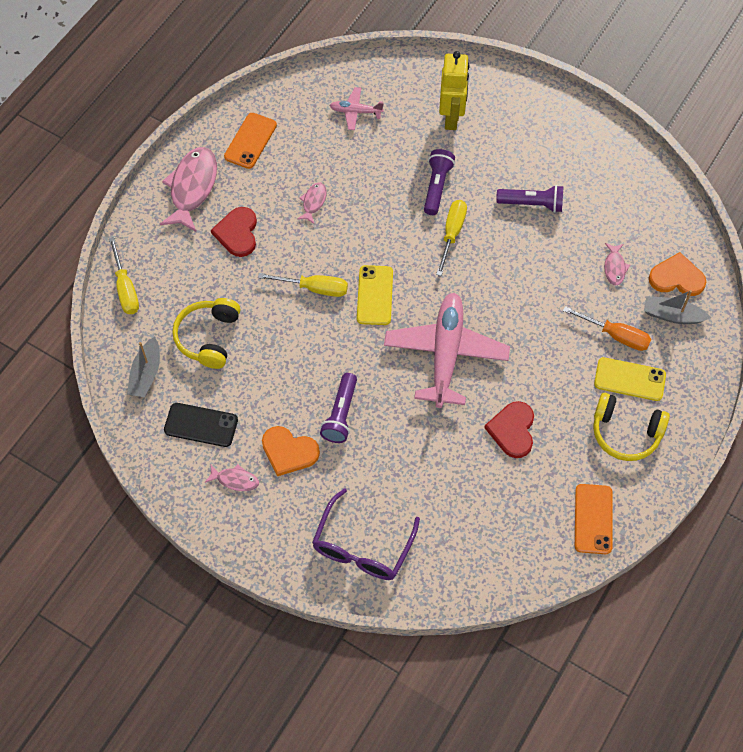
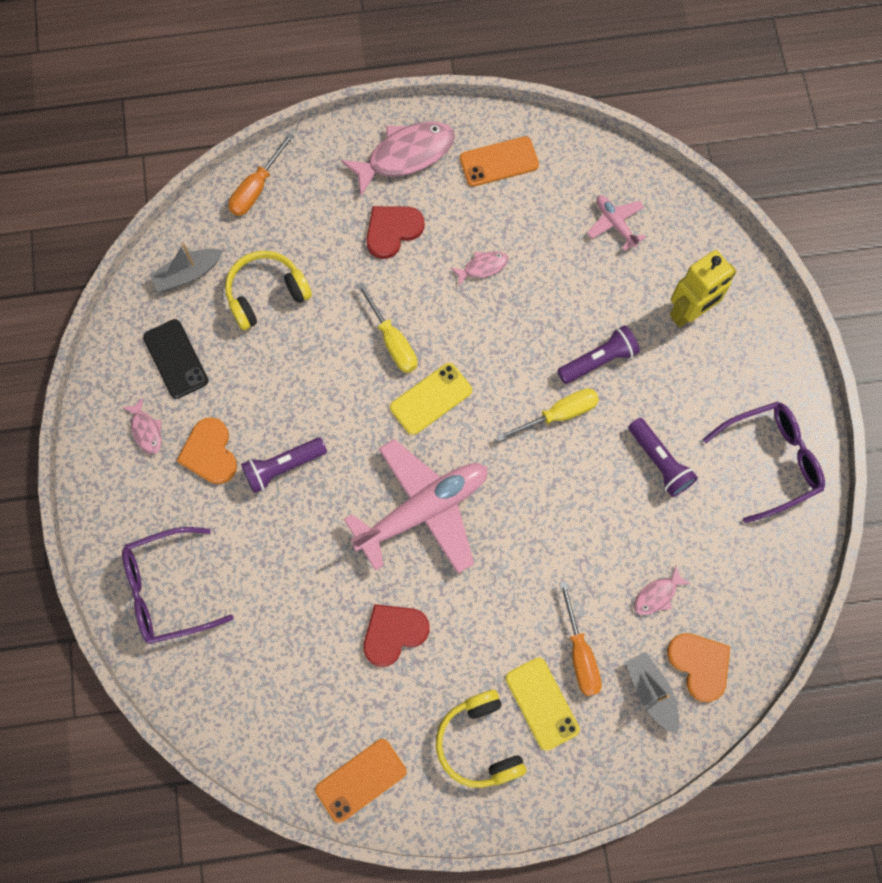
camera: 50 degrees right, 10 degrees up
yellow screwdriver [109,237,139,314] -> orange screwdriver [228,133,294,216]
none -> purple glasses [703,401,825,523]

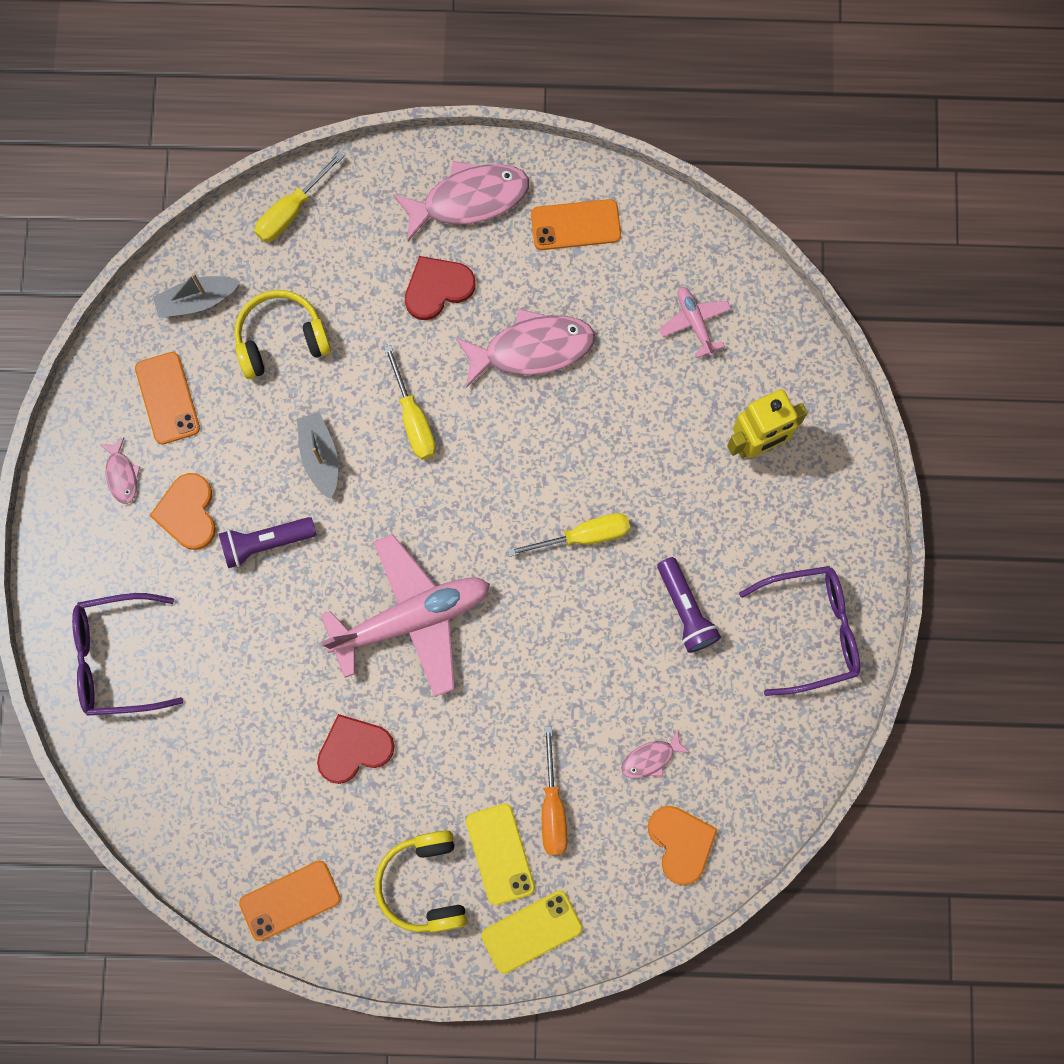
camera: 10 degrees right, 5 degrees up
black phone [143,319,208,399] -> orange phone [135,352,200,444]
orange screwdriver [228,133,294,216] -> yellow screwdriver [255,152,344,242]
yellow phone [390,363,472,435] -> yellow phone moved to [481,890,583,974]
pink fish [451,251,508,286] -> pink fish [456,308,595,388], size x2.05
purple flashlight [557,325,640,384] -> none
grey boat [626,652,679,734] -> grey boat moved to [297,413,338,499]

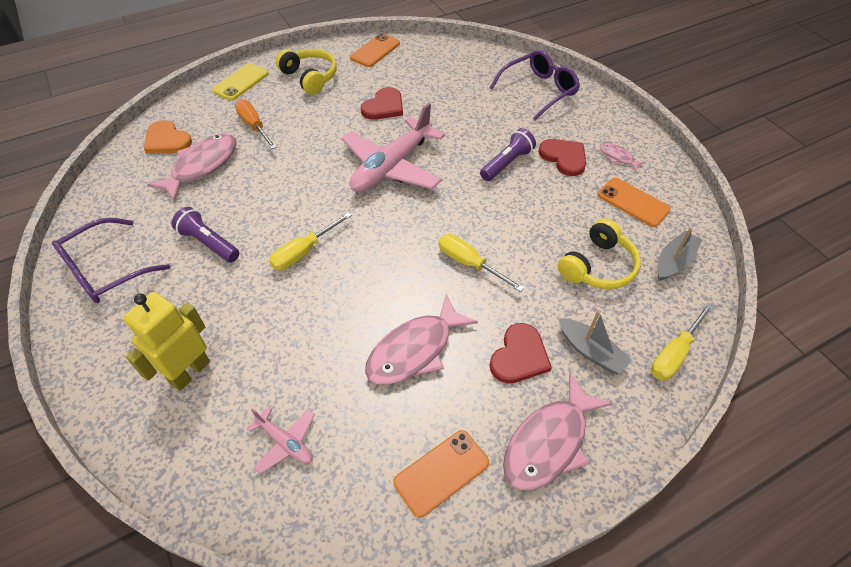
camera: 150 degrees right, 25 degrees down
orange heart [149,473,216,550] -> red heart [538,139,586,176]
yellow screwdriver [255,152,344,242] -> yellow screwdriver turned 150 degrees counterclockwise [651,303,714,380]
grey boat [297,413,338,499] -> grey boat moved to [558,310,632,374]
yellow phone [466,804,535,905] -> none
pink fish [621,730,690,778] -> pink fish [147,133,237,202], size x2.05

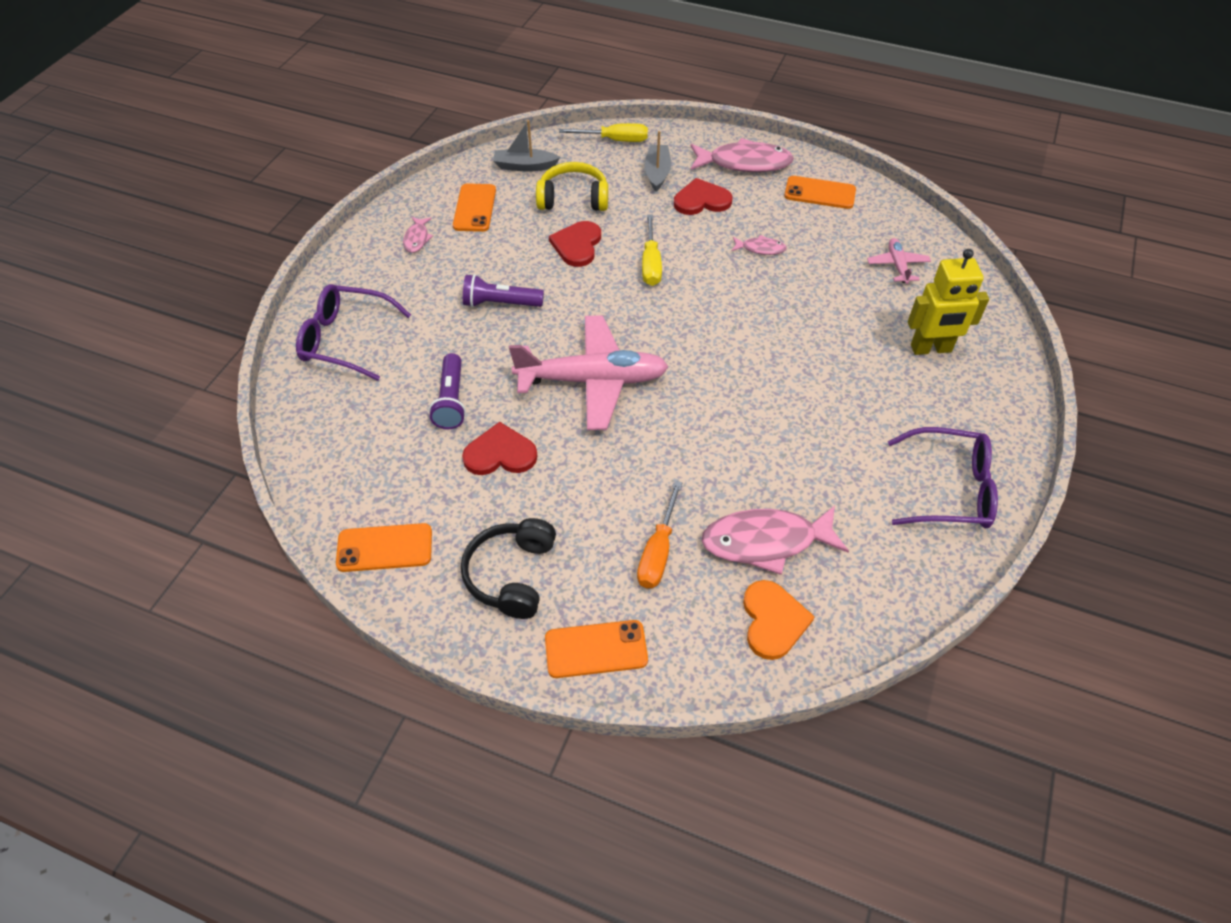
camera: 130 degrees left, 0 degrees up
purple flashlight [172,207,239,263] -> purple flashlight moved to [429,353,466,429]
yellow phone [212,63,268,101] -> orange phone [545,620,648,678]
yellow screwdriver [269,212,352,270] -> none
yellow headphones [276,49,337,95] -> black headphones [461,518,556,619]
pink fish [365,294,478,385] -> pink fish [732,235,787,255], size x0.49
red heart [538,139,586,176] -> red heart moved to [549,221,601,267]

